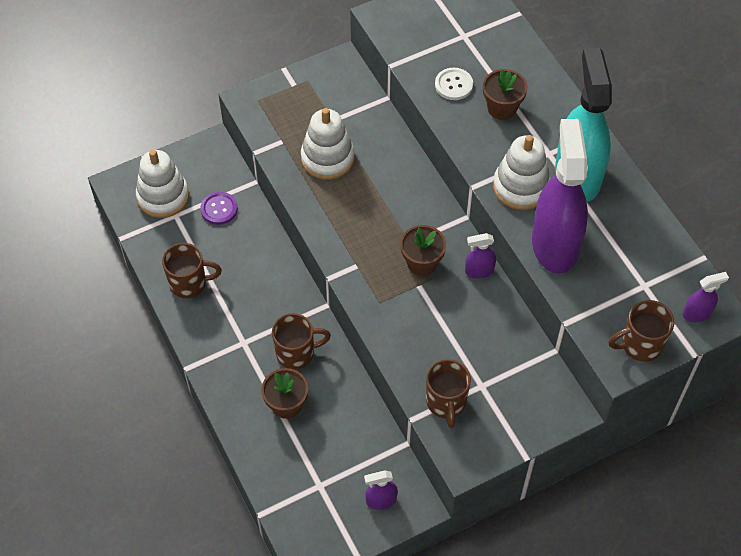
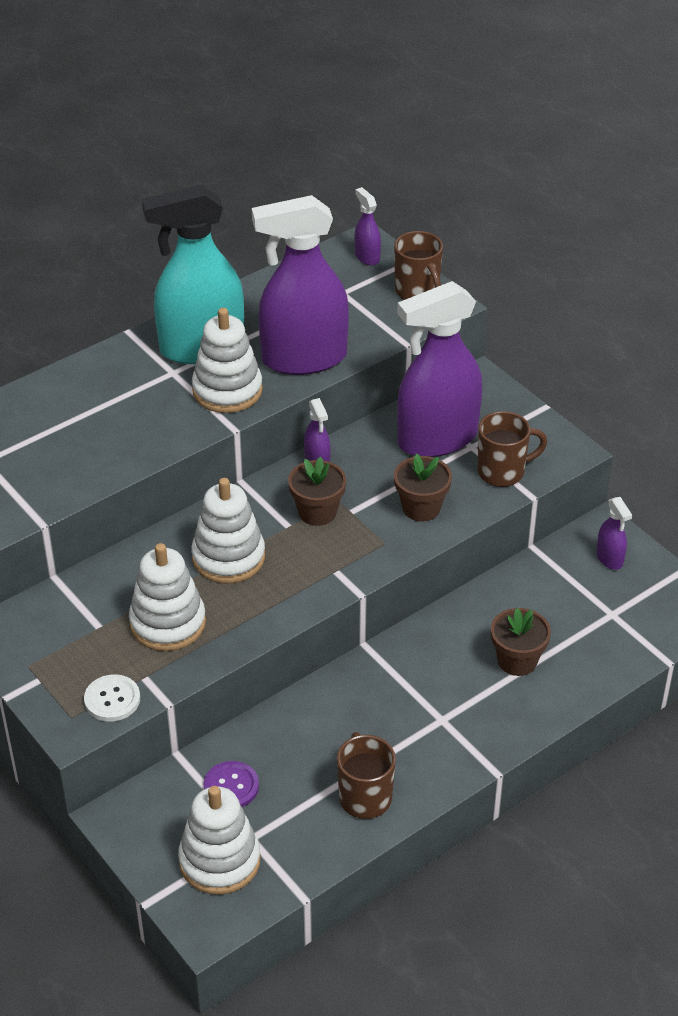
camera: 100 degrees left, 15 degrees down
brown mug [272,313,331,370] -> none
white button [435,68,473,100] -> white button moved to [84,674,140,722]
brown flower pot [483,69,528,120] -> brown flower pot moved to [394,453,452,521]
none -> white stacking toy [191,478,265,583]
none -> purple spray bottle [397,281,482,457]

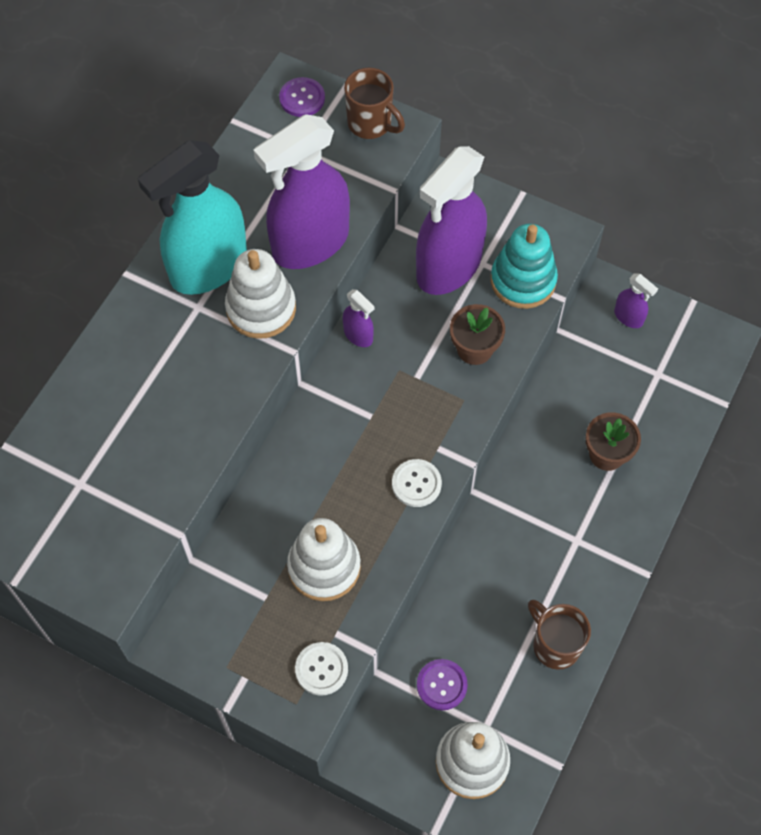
camera: 25 degrees left, 20 degrees up
white stacking toy [191,478,265,583] -> none
brown flower pot [288,457,346,526] -> none
purple spray bottle [355,187,381,266] -> purple button [279,77,325,117]
brown mug [478,411,547,487] -> turquoise stacking toy [491,224,558,309]
none -> white button [392,459,442,507]

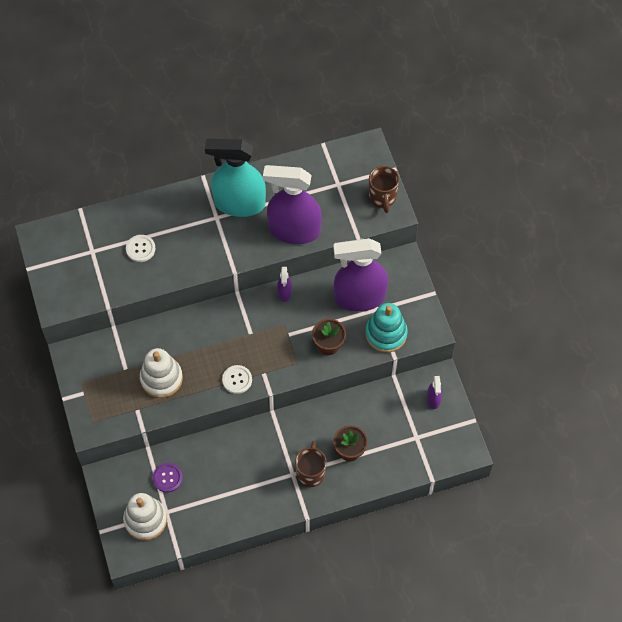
camera: 45 degrees right, 0 degrees up
white stacking toy [225,249,296,339] -> none
purple button [279,77,325,117] -> none
white button [295,642,348,696] -> white button moved to [126,235,156,262]
brown mug [528,600,591,670] -> brown mug moved to [295,441,326,487]

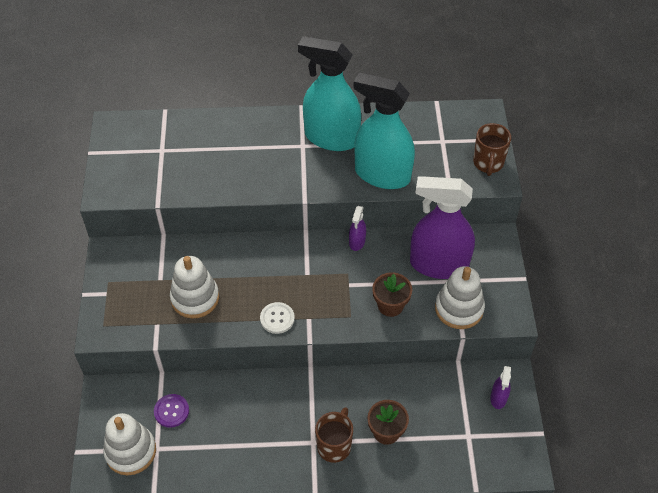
camera: 15 degrees right, 10 degrees down
white button [126,235,156,262] -> none
purple spray bottle [263,165,322,244] -> turquoise spray bottle [353,73,415,189]
turquoise stacking toy [365,303,408,353] -> white stacking toy [435,266,485,329]

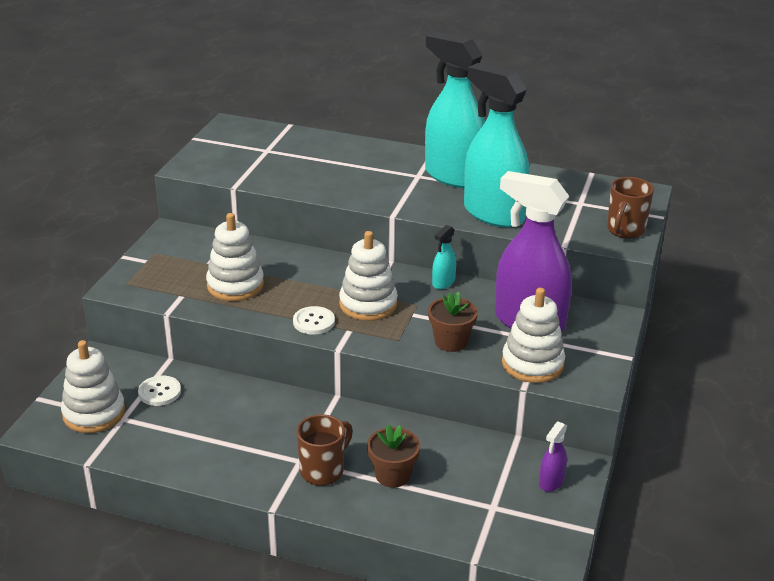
camera: 20 degrees right, 20 degrees down
purple button [154,394,189,428] -> white button [138,375,181,406]
purple spray bottle [349,206,366,251] -> turquoise spray bottle [432,225,456,289]
none -> white stacking toy [339,231,398,321]

